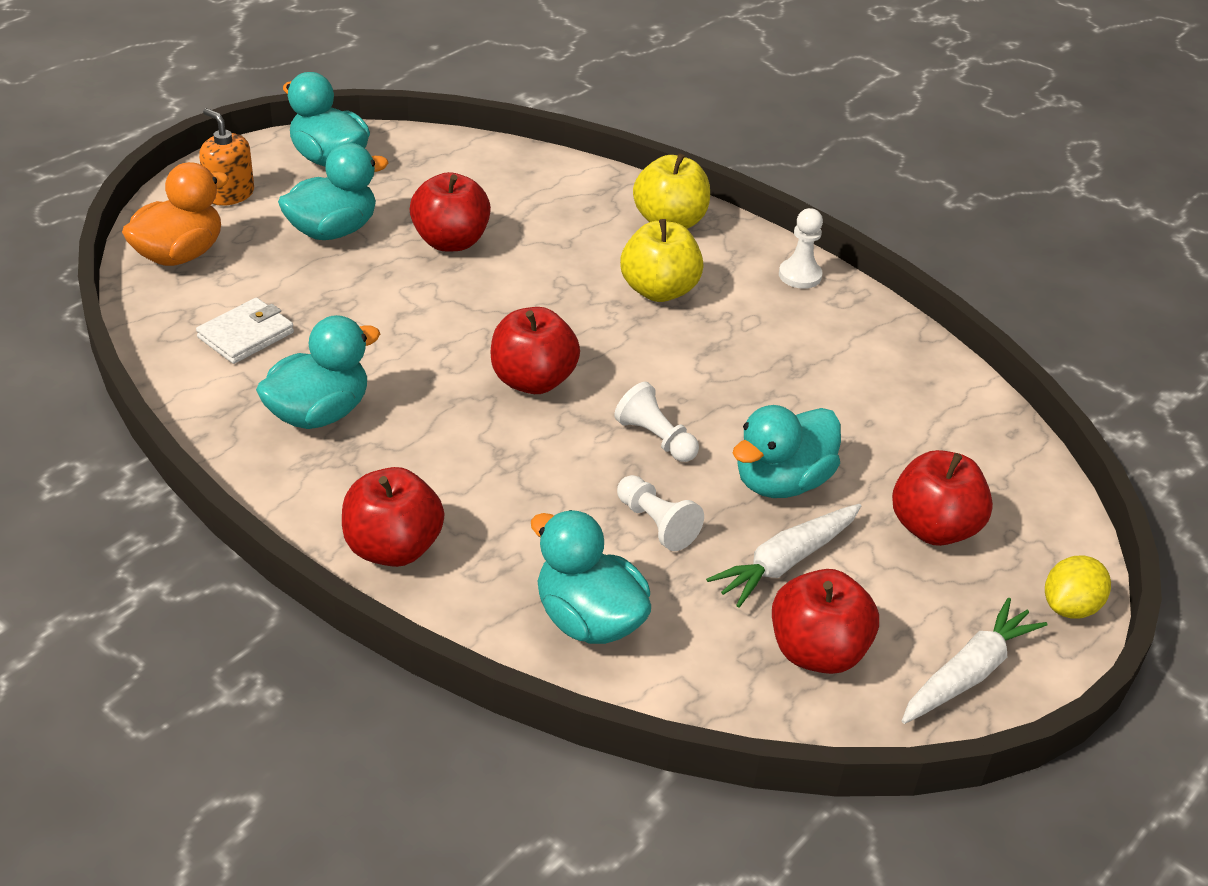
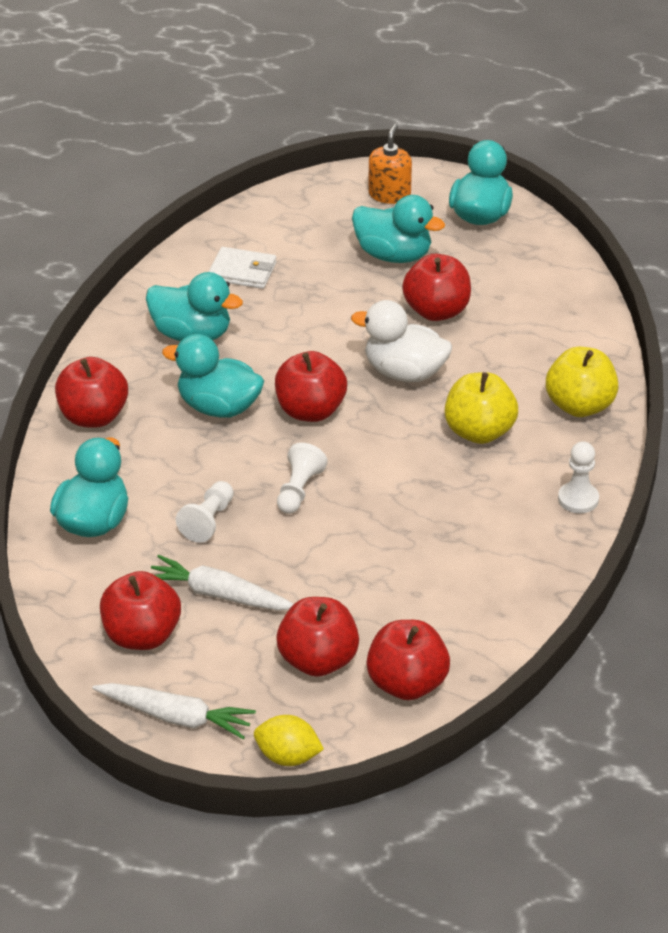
camera: 65 degrees right, 0 degrees up
orange duck [122,162,229,266] -> none
turquoise duck [732,405,841,498] -> turquoise duck moved to [162,334,264,418]
none -> white duck [351,300,452,382]
none -> red apple [366,620,450,700]

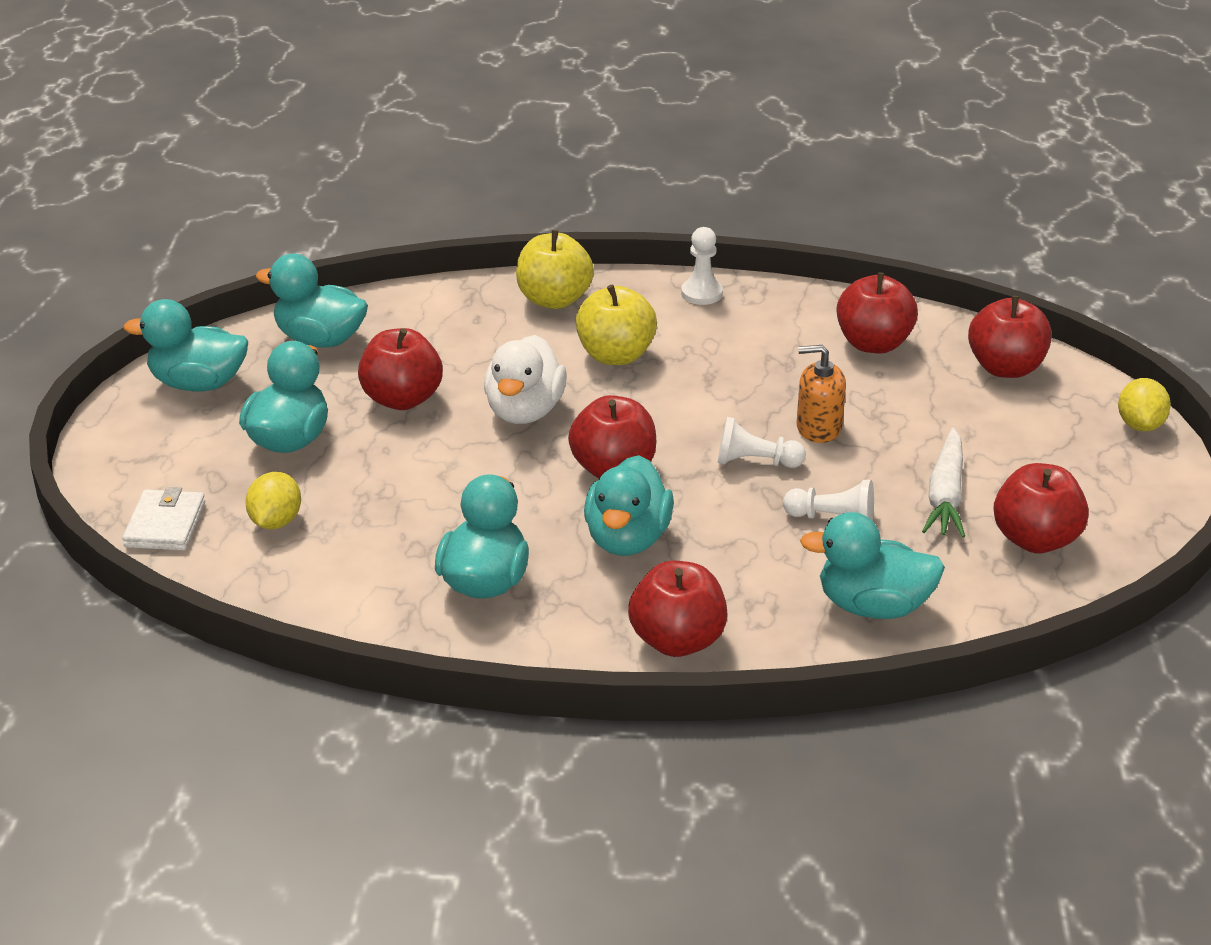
camera: 100 degrees left, 5 degrees down
white carrot [92,683,256,739] -> none
white wallet [209,247,277,289] -> white wallet moved to [123,487,205,551]
red apple [276,597,359,677] -> red apple moved to [837,272,918,354]
orange soap dispenser [368,124,412,204] -> orange soap dispenser moved to [797,345,846,443]
none -> yellow lemon [245,472,301,529]
none -> turquoise duck [256,254,368,347]

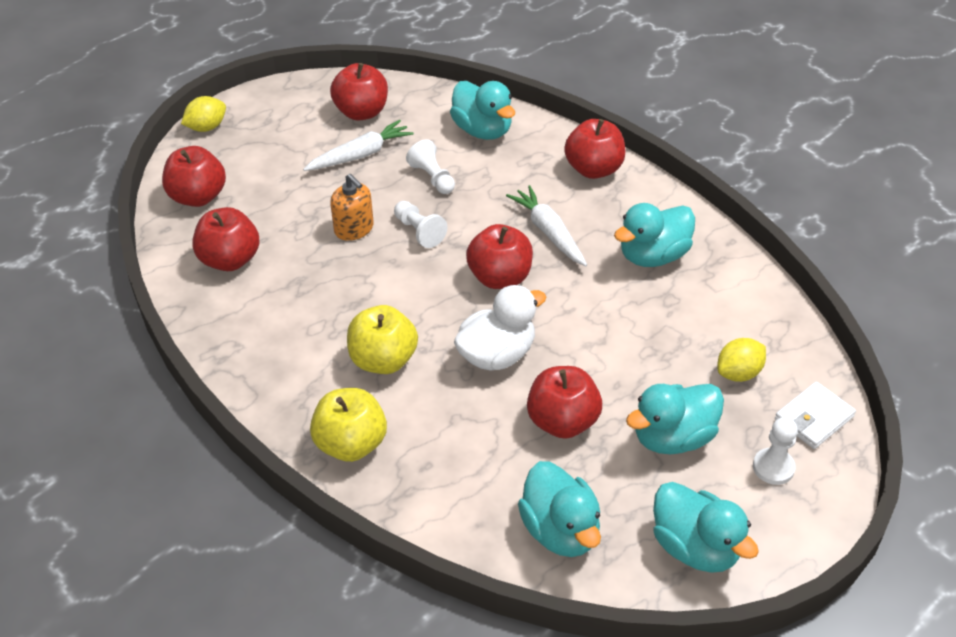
camera: 135 degrees left, 10 degrees up
turquoise duck [584,455,674,556] -> white carrot [506,185,587,266]
white pawn [681,227,723,305] -> white pawn moved to [753,417,798,485]

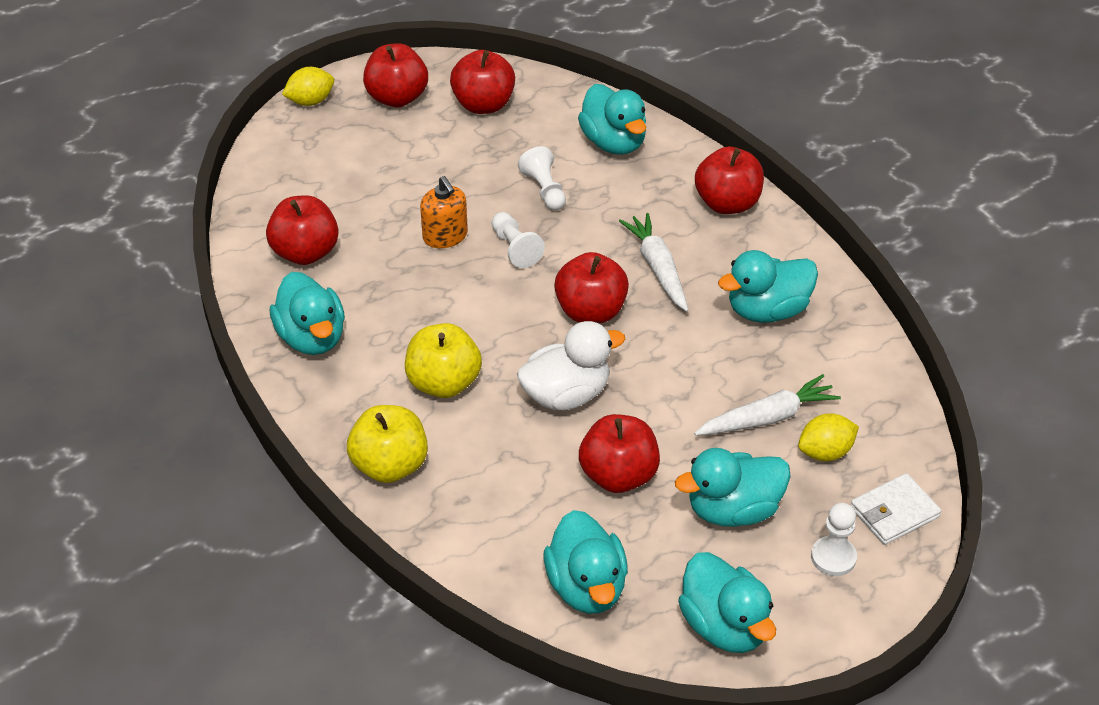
camera: 10 degrees right, 0 degrees up
red apple [162,146,226,207] -> red apple moved to [363,43,428,107]
white carrot [303,120,414,171] -> white carrot moved to [694,374,841,436]
none -> turquoise duck [270,272,345,355]

